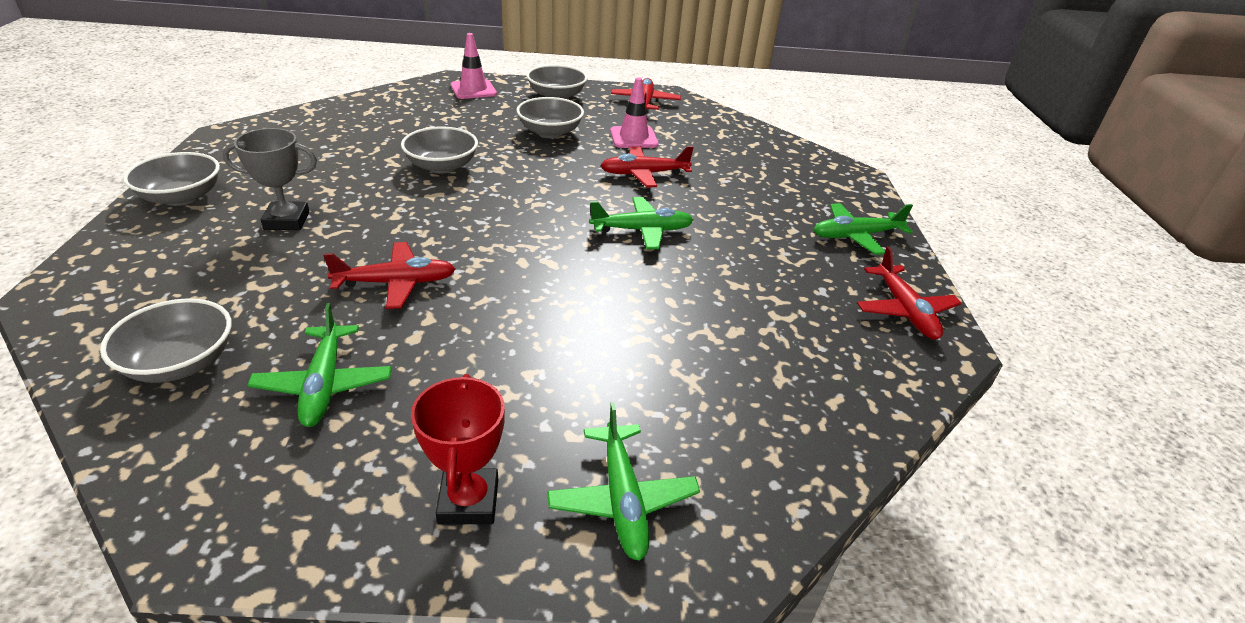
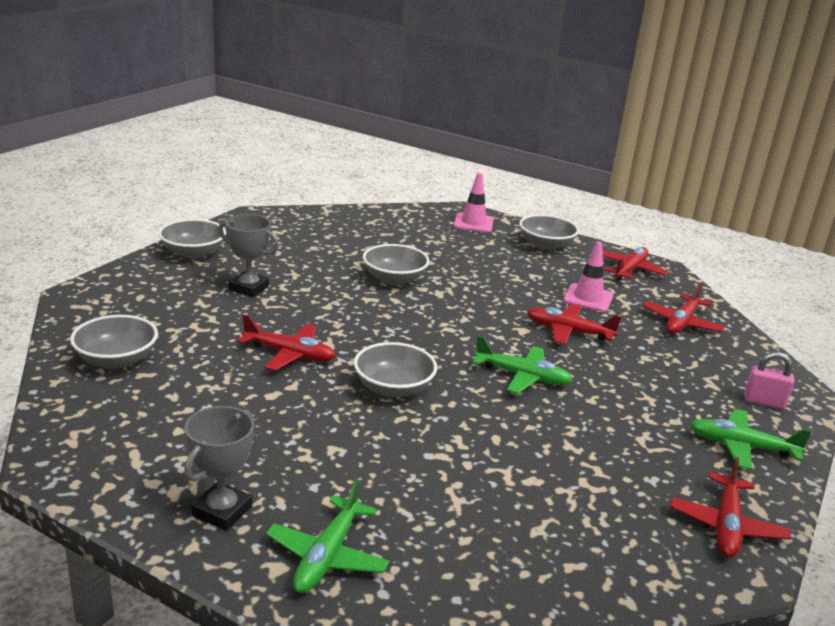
camera: 30 degrees right, 10 degrees down
green plane [247,303,392,427] -> none
red trophy [411,374,505,525] -> grey trophy [184,406,254,531]
grey bowl [517,97,584,138] -> grey bowl moved to [354,342,437,398]
none -> red plane [643,283,725,334]
none -> pink padlock [744,352,794,409]

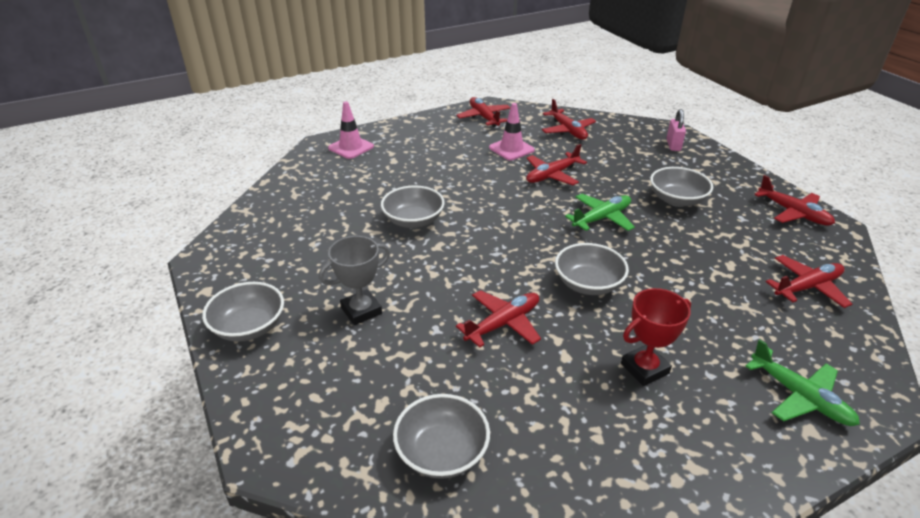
camera: 55 degrees left, 10 degrees up
grey trophy [184,406,254,531] -> none
grey bowl [519,214,579,250] -> grey bowl moved to [650,167,713,207]
green plane [689,409,812,470] -> none
pink padlock [744,352,794,409] -> pink padlock turned 45 degrees counterclockwise [666,109,686,151]
none -> red trophy [621,288,691,386]
none -> red plane [766,255,852,308]

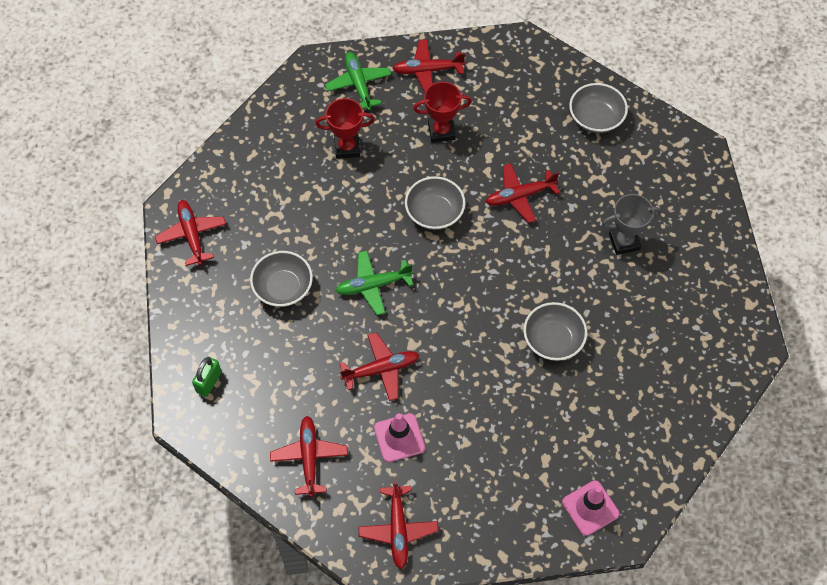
camera: 160 degrees left, 25 degrees up
grey bowl [202,282,284,342] -> none
pink padlock [666,109,686,151] -> green padlock [192,357,222,397]
red plane [766,255,852,308] -> red plane moved to [392,39,465,92]
none -> red trophy [315,98,375,159]

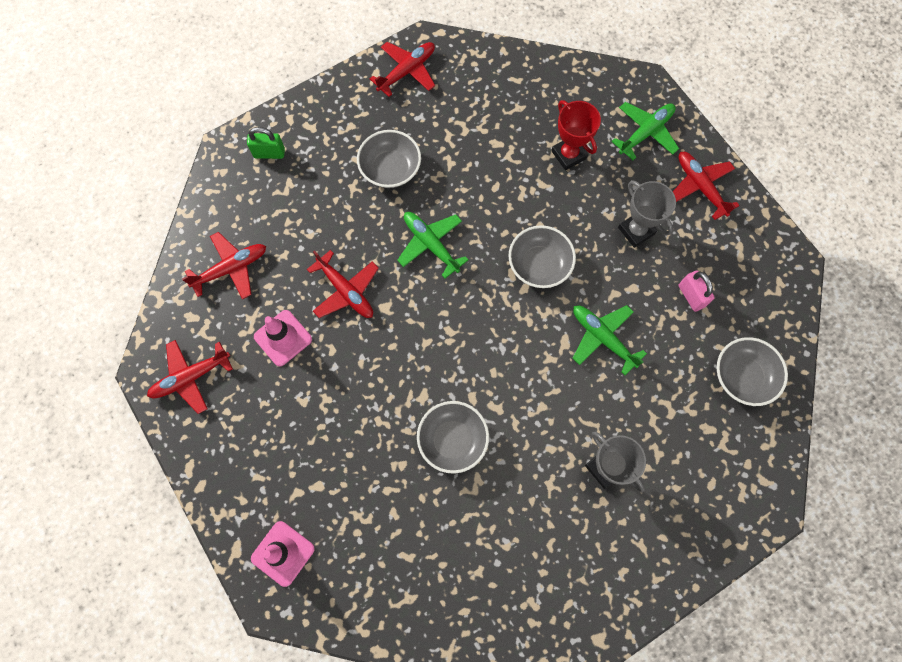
camera: 65 degrees right, 10 degrees up
red trophy [413,82,472,143] -> grey trophy [618,180,676,248]
red plane [486,163,560,223] -> green plane [573,305,647,375]
none -> pink padlock [679,270,715,312]

